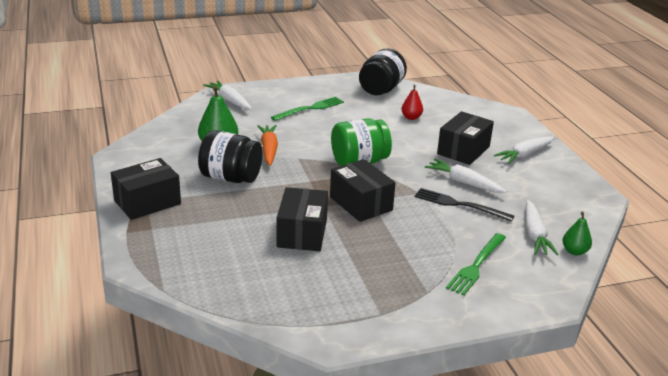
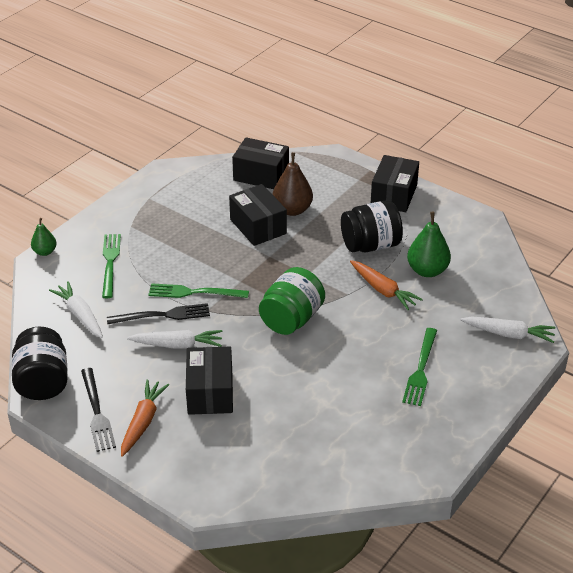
camera: 145 degrees right, 10 degrees up
black box [330,159,396,222] -> black box moved to [232,137,289,189]
black jar [359,49,407,95] -> black jar moved to [12,327,68,400]
red pear [401,85,423,120] -> none
white carrot [494,136,554,164] -> orange carrot [121,380,169,457]
green pear [562,212,592,256] -> green pear moved to [31,218,57,256]
none -> black fork [81,368,116,452]
none -> green fork [148,283,249,298]
none -> brown pear [272,152,313,216]

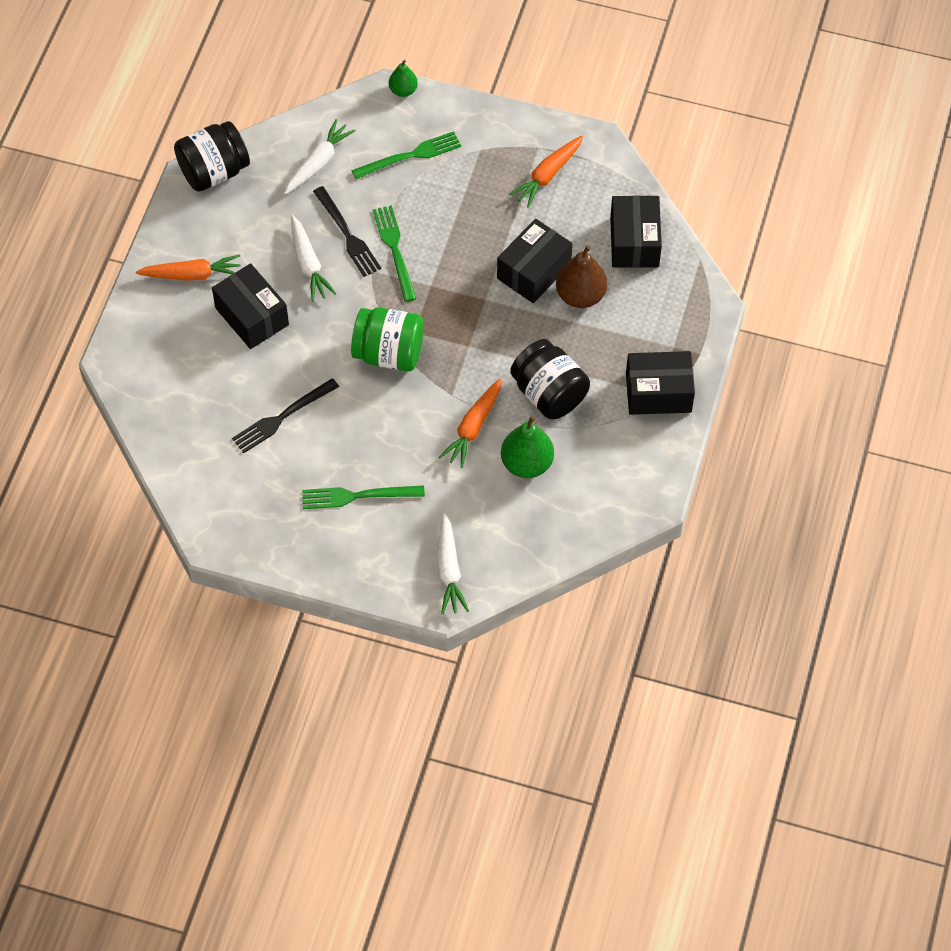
camera: 70 degrees right, 20 degrees up
black fork [81,368,116,452] -> black fork moved to [232,378,339,453]
black box [186,347,233,415] -> black box turned 75 degrees clockwise [212,263,289,349]
none -> orange carrot [509,136,583,208]

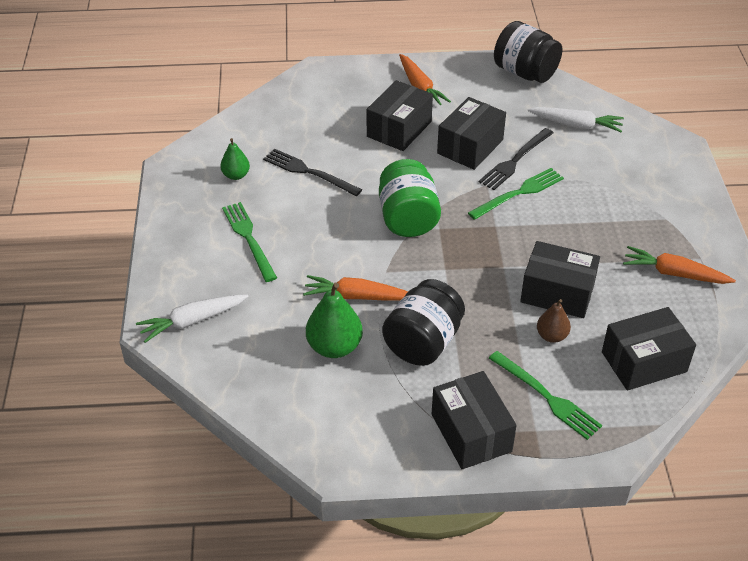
camera: 70 degrees right, 15 degrees down
white carrot [291,215,336,302] -> black box [437,97,506,170]
green fork [351,131,461,179] -> green fork moved to [489,351,602,440]
green pear [389,60,418,97] -> green pear moved to [220,138,250,180]
brown pear [556,245,607,308] -> brown pear [537,299,571,343], size x0.60

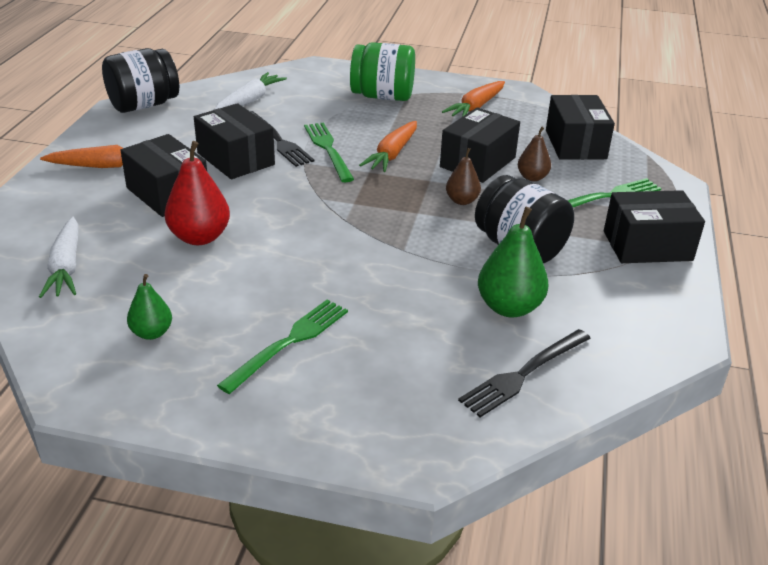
camera: 75 degrees left, 10 degrees down
white carrot [136,294,249,343] -> white carrot moved to [39,217,79,298]
green fork [222,202,277,282] -> green fork turned 135 degrees clockwise [217,300,348,394]
black fork [263,148,362,196] -> black fork moved to [458,329,591,418]
orange carrot [303,275,408,300] -> orange carrot moved to [359,121,417,172]
green jar [379,159,441,237] -> green jar moved to [350,42,415,101]
none -> red pear [165,141,230,245]
none -> brown pear [446,148,481,205]

